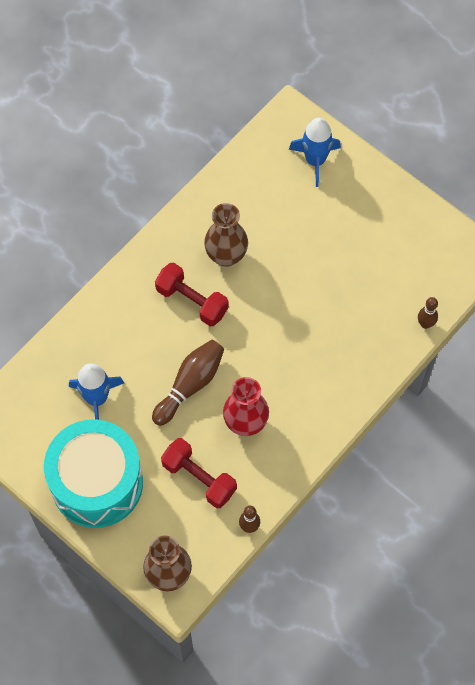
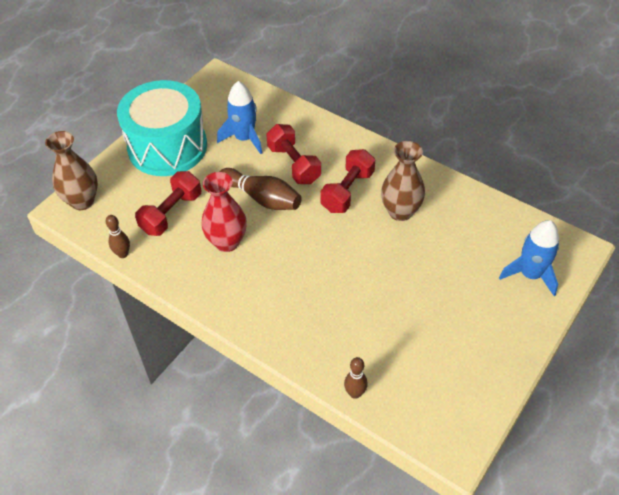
camera: 85 degrees right, 15 degrees down
none -> red dumbbell [266,124,321,184]

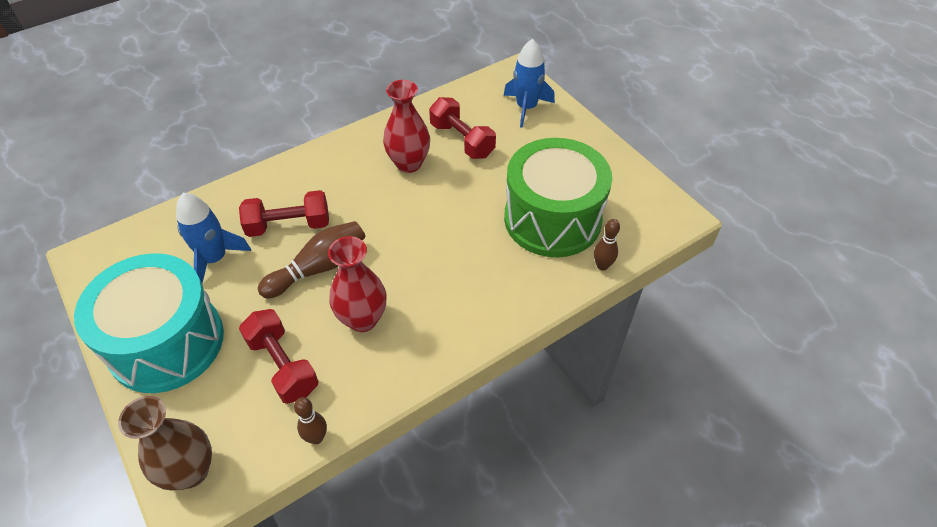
camera: 70 degrees left, 0 degrees up
red dumbbell [320,149,375,213] -> red dumbbell moved to [429,97,496,159]
brown vase [381,141,425,221] -> red vase [383,80,430,173]
none -> green drum [504,138,612,257]

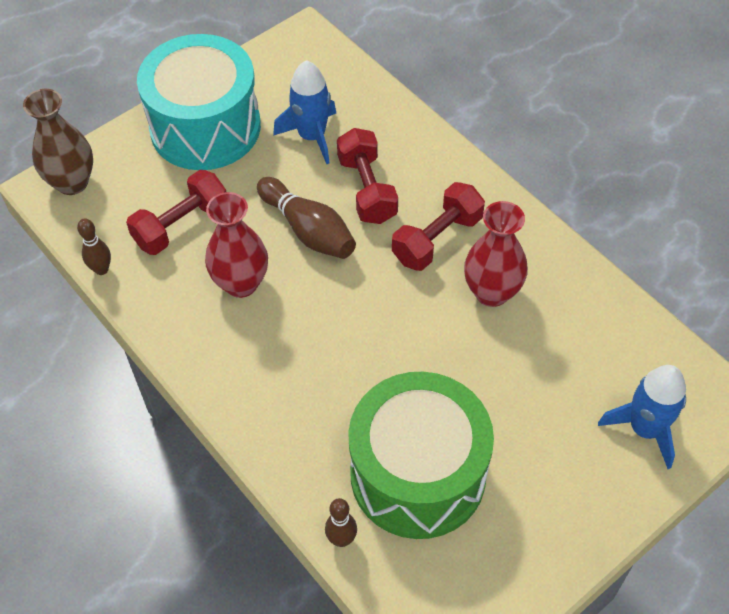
camera: 85 degrees right, 5 degrees up
red dumbbell [429,97,496,159] -> red dumbbell moved to [392,182,485,271]

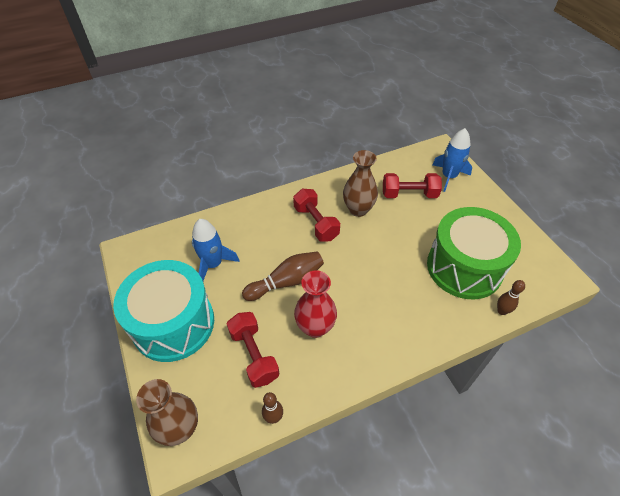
camera: 75 degrees left, 5 degrees down
red dumbbell [337,128,398,224] -> red dumbbell moved to [383,173,442,198]
red vase [464,201,528,307] -> brown vase [343,150,378,217]

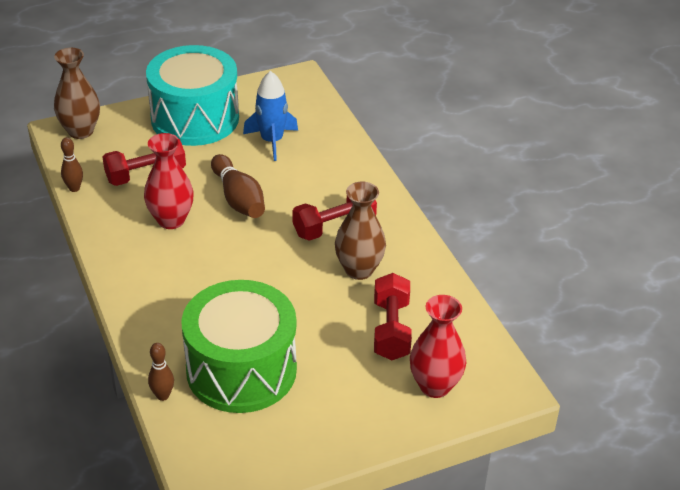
camera: 90 degrees right, 10 degrees down
blue rocket [432,128,472,192] -> red vase [410,295,466,398]

